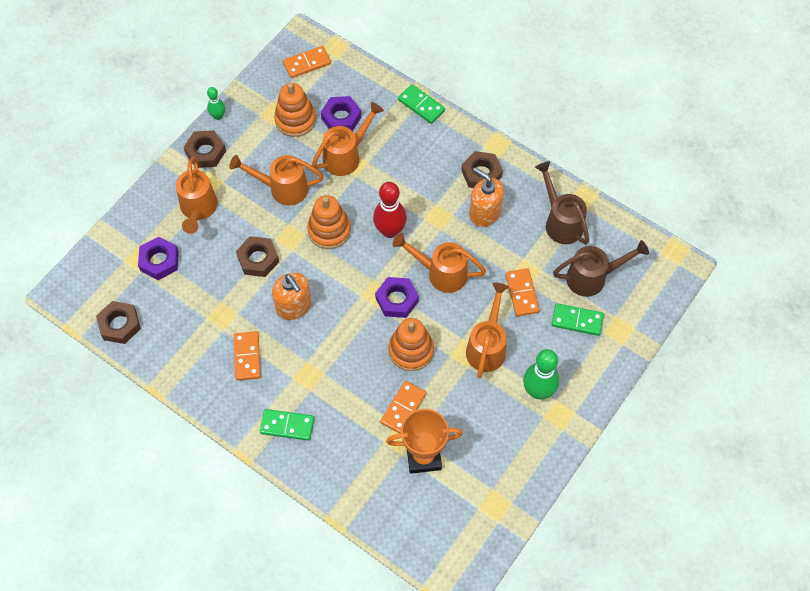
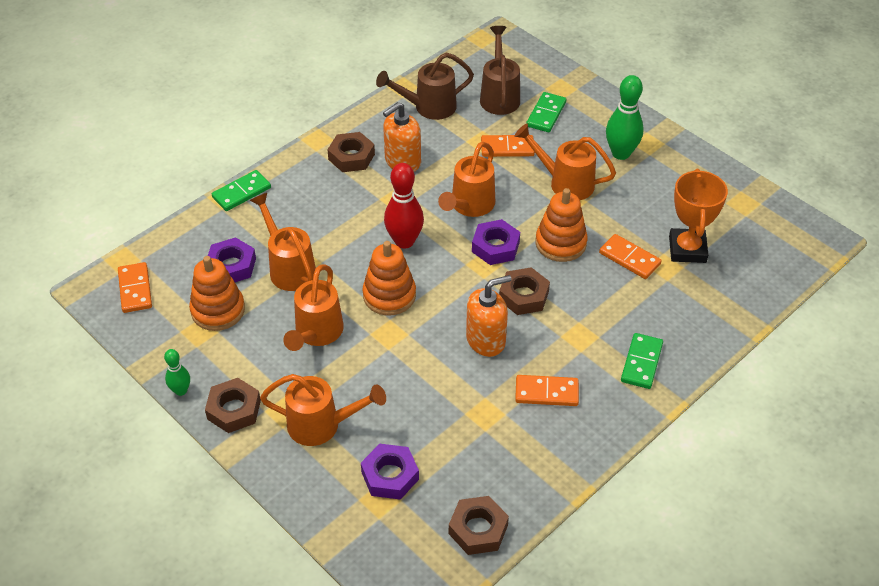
camera: 80 degrees left, 15 degrees down
brown nut [236,236,279,277] -> brown nut moved to [499,267,550,315]

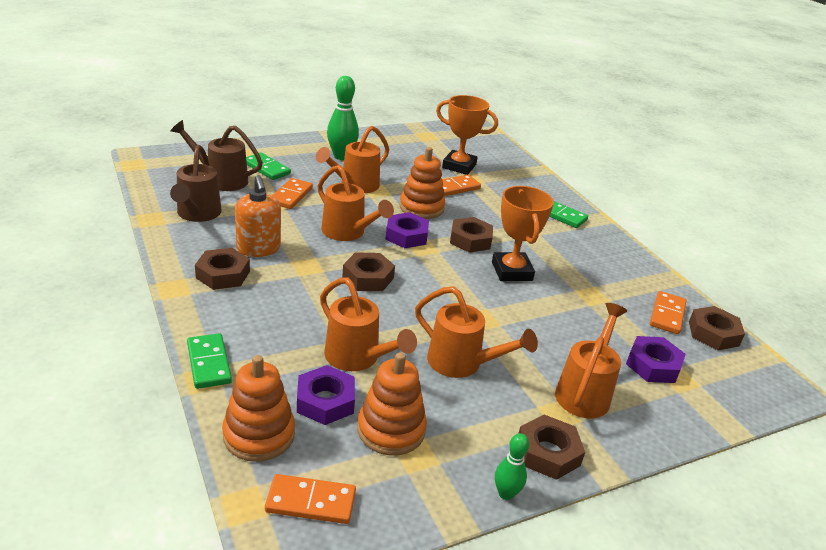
camera: 75 degrees left, 15 degrees down
orange watering can [250,193,316,291] -> orange watering can turned 120 degrees counterclockwise [320,277,417,371]
orange stacking toy [362,241,416,316] -> orange stacking toy moved to [222,355,295,462]
red bowling pin [384,163,424,249] -> brown nut [342,252,395,291]
orange soap dispenser [466,275,512,357] -> orange trophy [492,186,554,281]
orange domino [515,375,579,406] -> orange domino moved to [650,291,687,334]

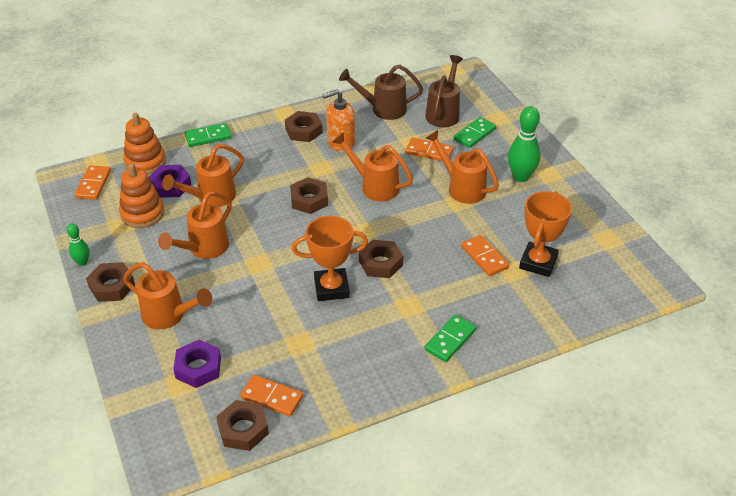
camera: 95 degrees right, 10 degrees up
orange watering can [318,165,394,241] -> orange watering can turned 75 degrees clockwise [332,132,413,201]
purple nut [385,212,429,248] -> none
orange stacking toy [399,147,445,219] -> none

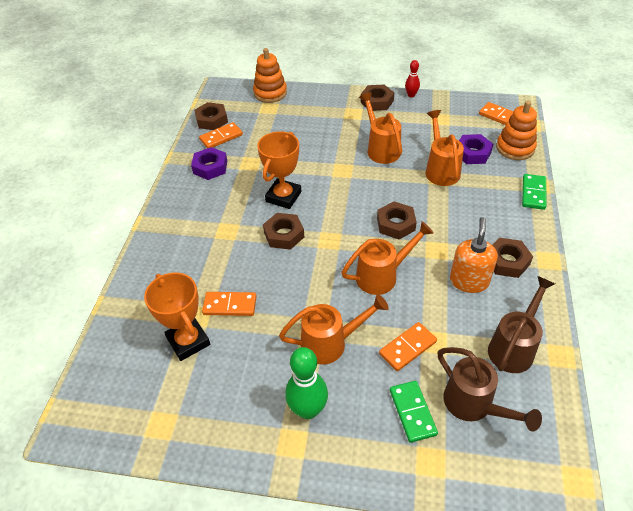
camera: 125 degrees right, 5 degrees up
green bowling pin [67,223,90,266] -> red bowling pin [405,60,420,97]
orange stacking toy [119,163,164,228] -> orange stacking toy moved to [253,48,287,103]
orange watering can [123,262,212,329] -> none
purple nut [173,340,221,388] -> purple nut moved to [191,147,227,180]
green domino [424,314,477,362] -> none

